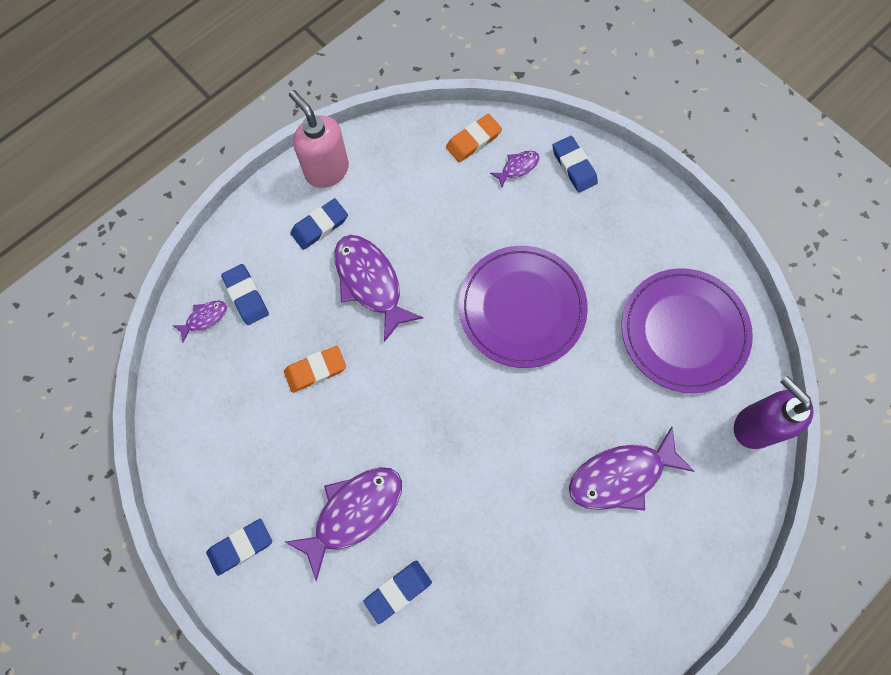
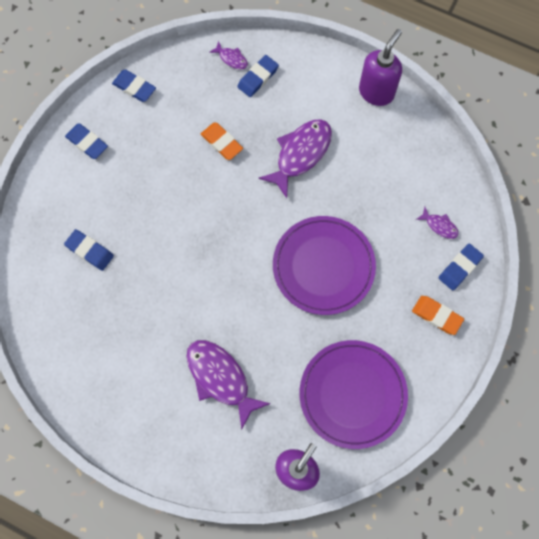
camera: 70 degrees right, 0 degrees up
purple fish [285,467,402,581] -> none
pink soap dispenser [289,90,349,188] -> purple soap dispenser [359,29,402,106]
blue eraser [290,198,348,250] -> blue eraser moved to [112,69,156,102]
orange eraser [446,114,502,162] -> orange eraser moved to [412,296,464,335]

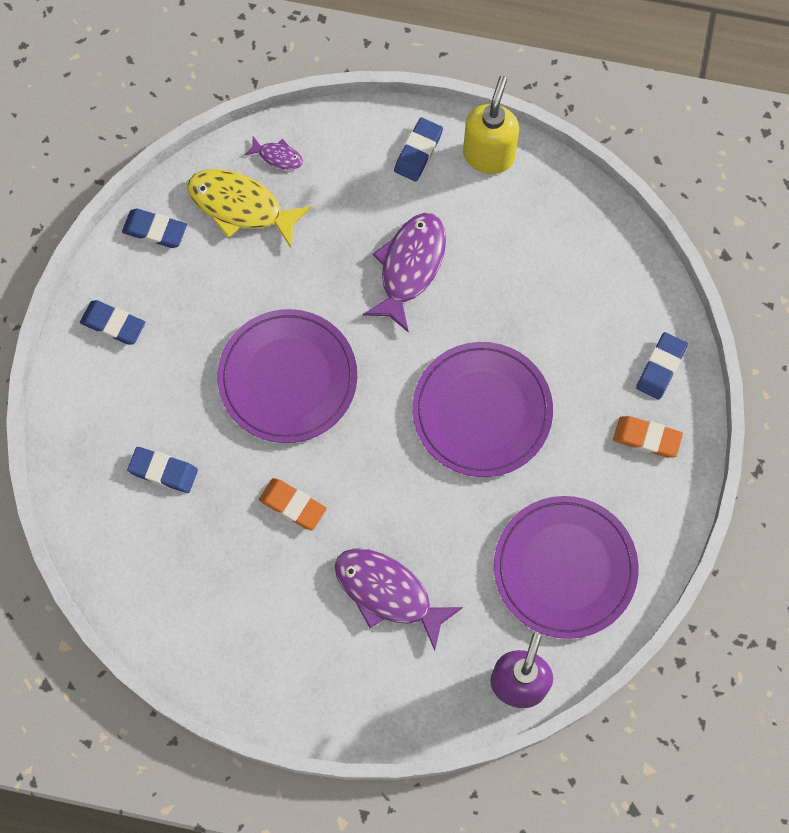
camera: 15 degrees left, 0 degrees up
orange eraser [201,123,243,160] -> orange eraser moved to [259,478,327,530]
blue eraser [237,55,279,97] -> blue eraser moved to [394,118,443,181]
purple soap dispenser [359,29,402,106] -> yellow soap dispenser [463,76,519,174]
purple fish [416,207,459,239] -> none
none -> yellow fish [187,169,312,248]
none -> purple plate [217,309,357,443]

